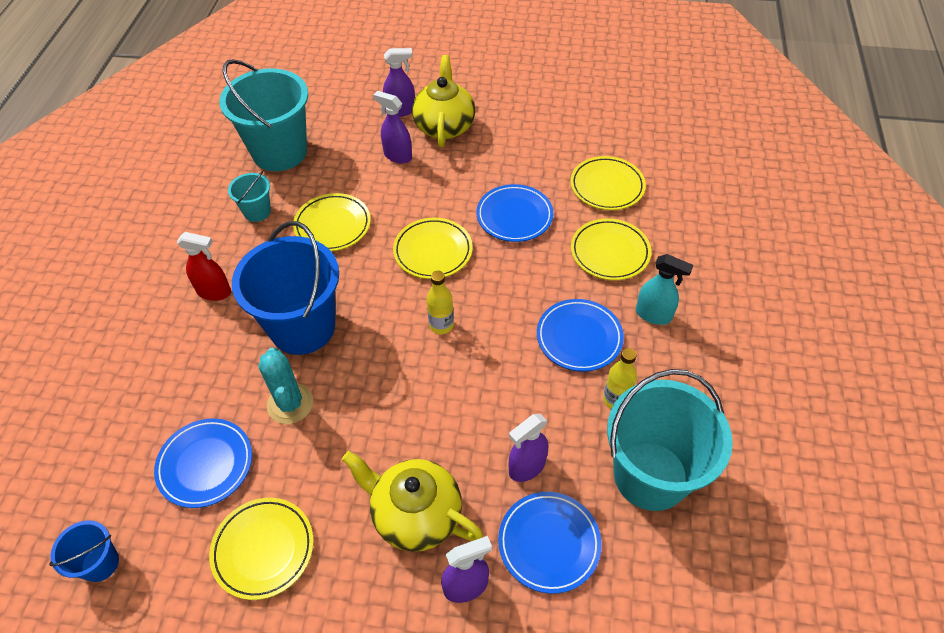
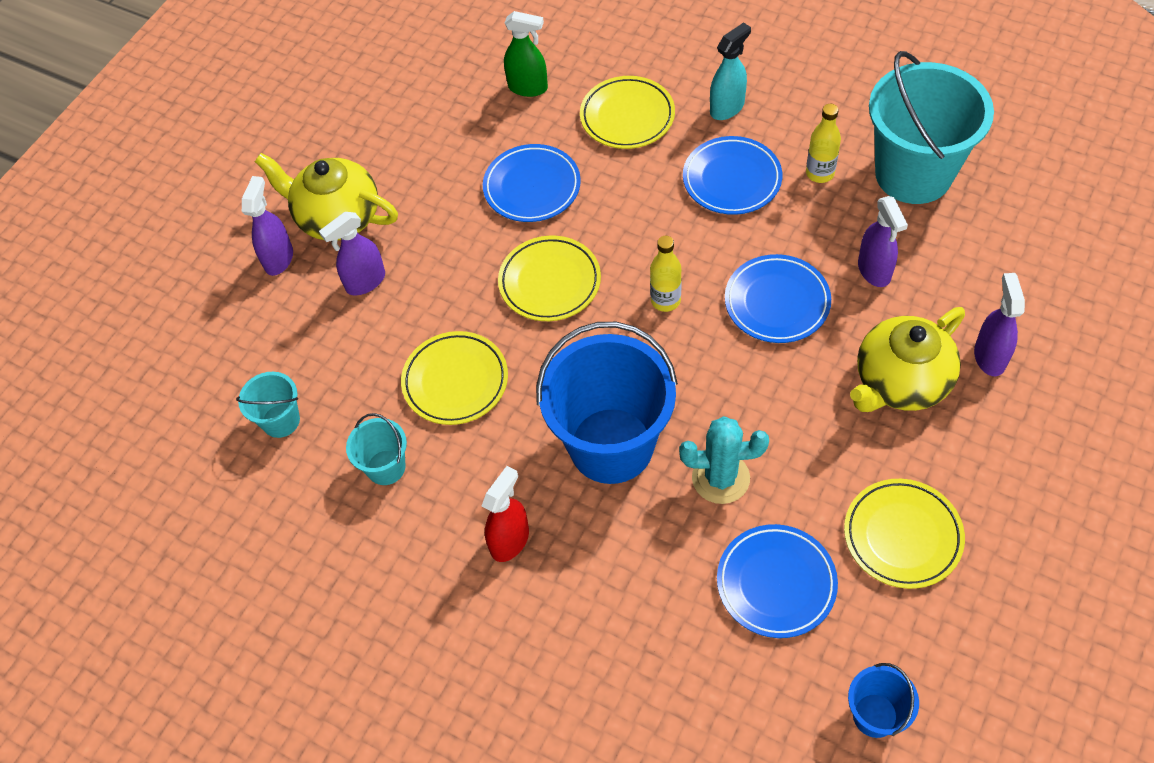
camera: 65 degrees left, 5 degrees up
turquoise bucket [219,59,308,171] -> turquoise bucket [236,372,300,438], size x0.46
blue plate [498,492,602,594] -> blue plate moved to [725,254,831,343]
yellow plate [570,156,646,210] -> green spray bottle [504,11,548,97]

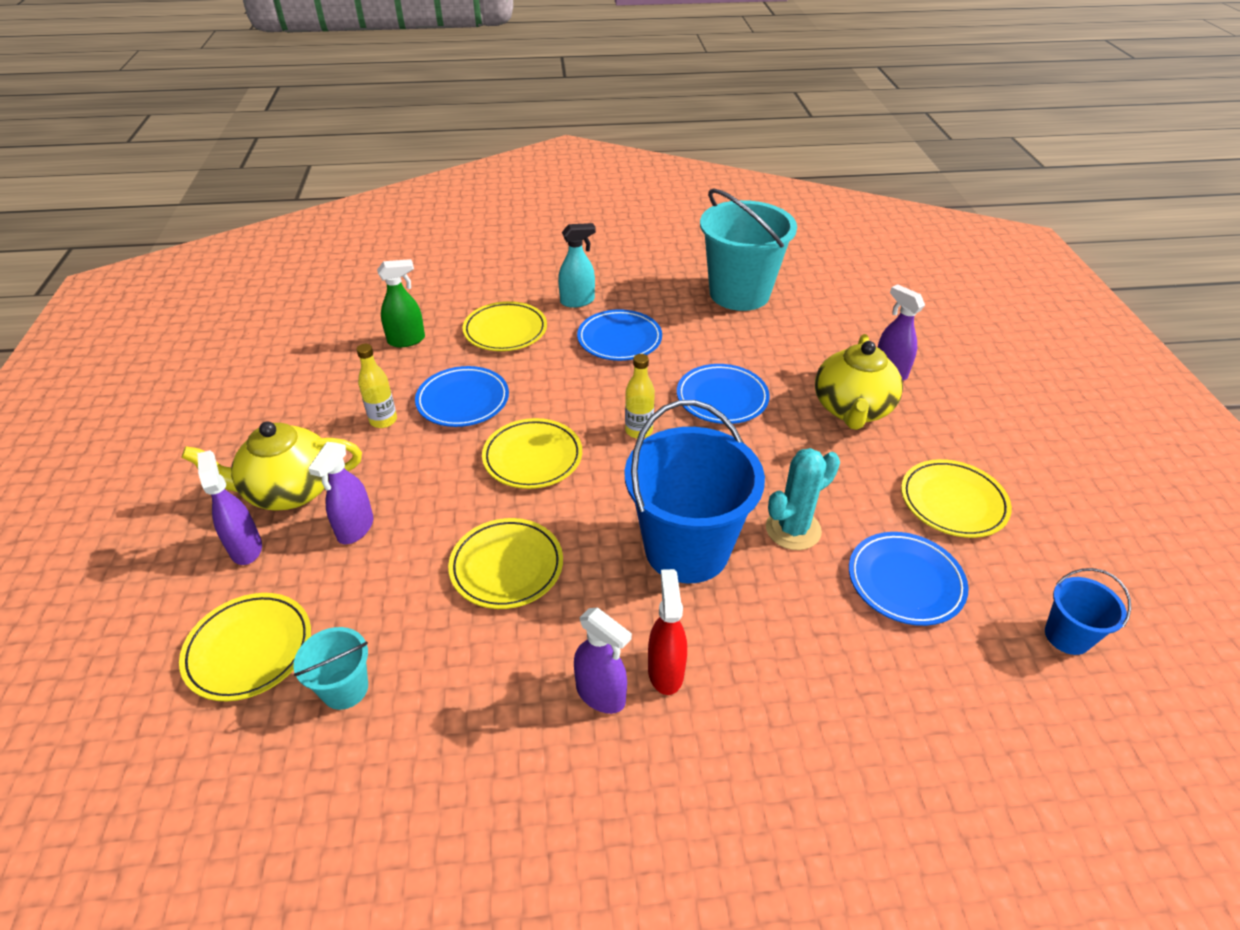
camera: 40 degrees left, 15 degrees down
turquoise bucket [346,413,407,485] -> none
turquoise spray bottle [710,22,751,120] -> turquoise spray bottle turned 60 degrees clockwise [558,223,596,308]
yellow bottle [806,104,841,183] -> yellow bottle moved to [356,344,397,428]
purple spray bottle [858,196,908,287] -> purple spray bottle moved to [574,607,632,714]
none -> yellow plate [179,593,311,701]

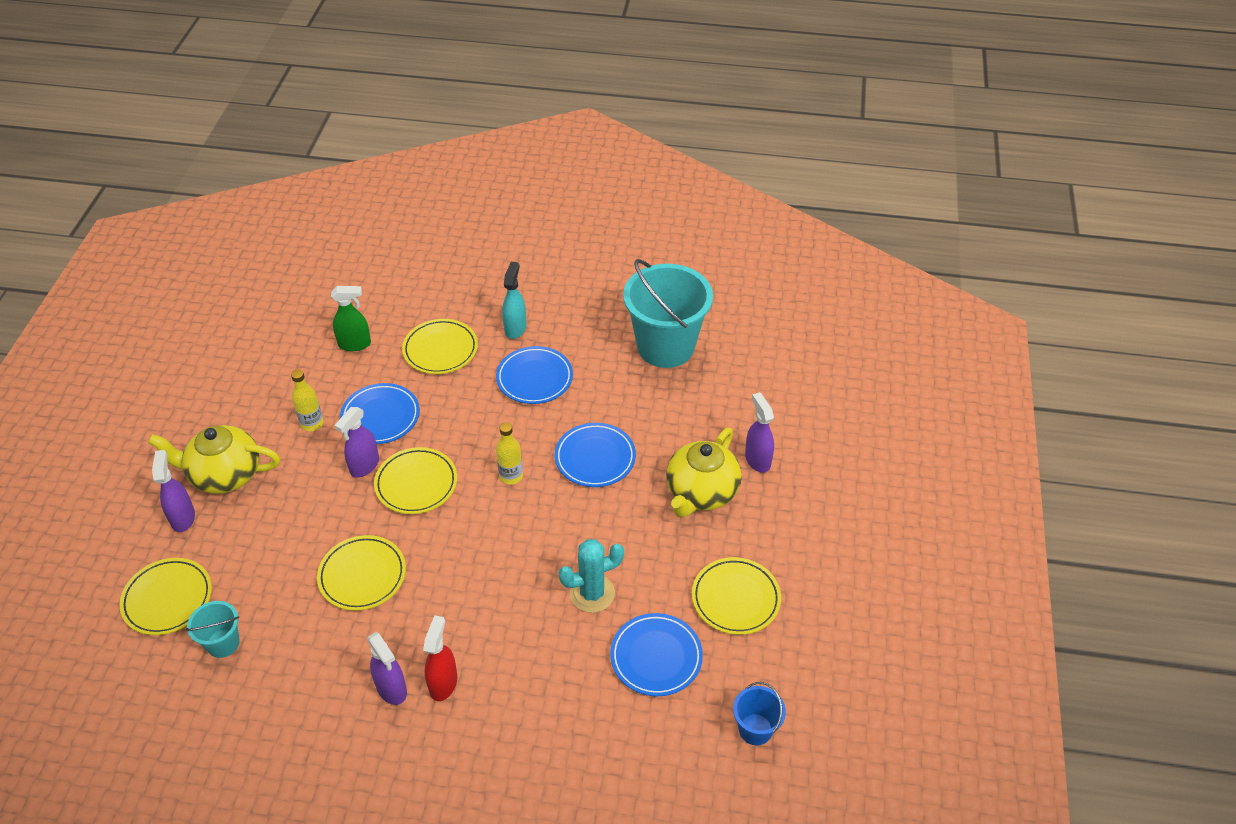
camera: 15 degrees right, 5 degrees up
purple spray bottle [308,442,373,544] -> purple spray bottle moved to [335,407,379,478]
turquoise spray bottle [558,223,596,308] -> turquoise spray bottle turned 75 degrees counterclockwise [502,262,526,339]
blue bucket [625,400,765,583] -> none

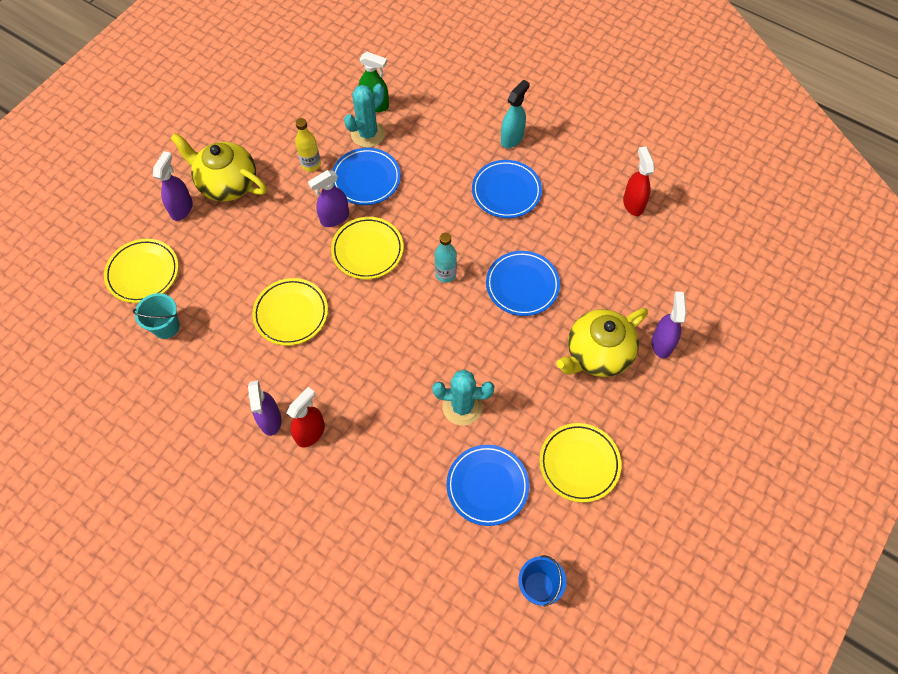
camera: 25 degrees right, 15 degrees up
yellow plate [402,319,478,374] -> none
yellow bottle [496,422,523,485] -> turquoise bottle [435,233,457,283]
turquoise bucket [623,259,713,368] -> red spray bottle [623,146,655,216]
none -> turquoise cactus [344,84,385,148]

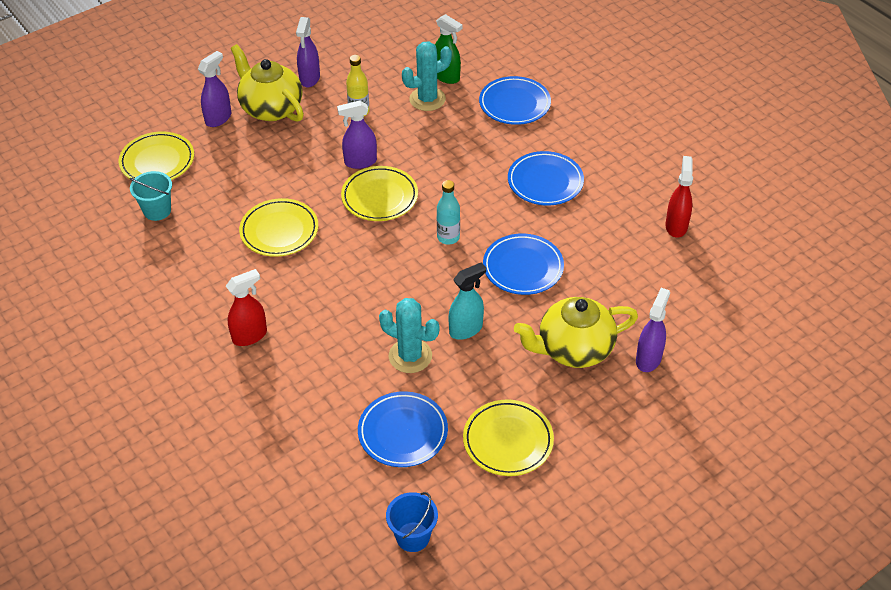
camera: 20 degrees right, 15 degrees down
purple spray bottle [248,380,282,436] -> purple spray bottle moved to [296,17,320,87]
blue plate [332,148,401,205] -> blue plate moved to [479,76,551,125]
turquoise spray bottle [501,80,530,148] -> turquoise spray bottle moved to [448,262,486,340]

